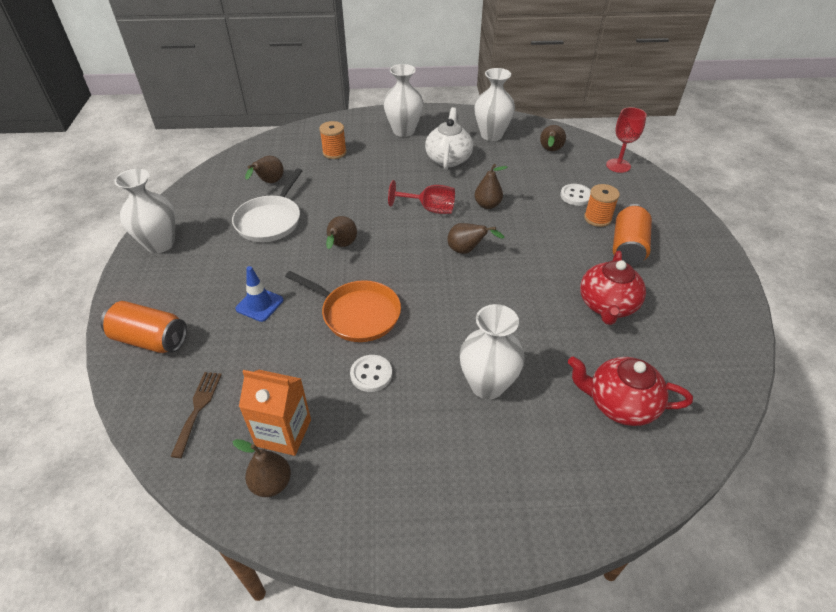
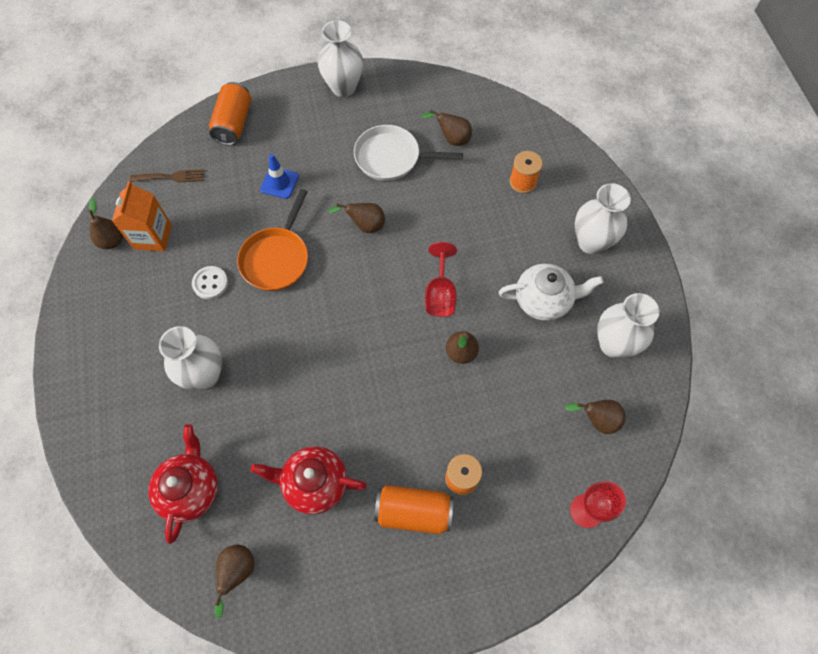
camera: 80 degrees right, 20 degrees up
brown pear [447,223,505,254] -> brown pear moved to [214,545,254,618]
white button [560,184,591,206] -> none

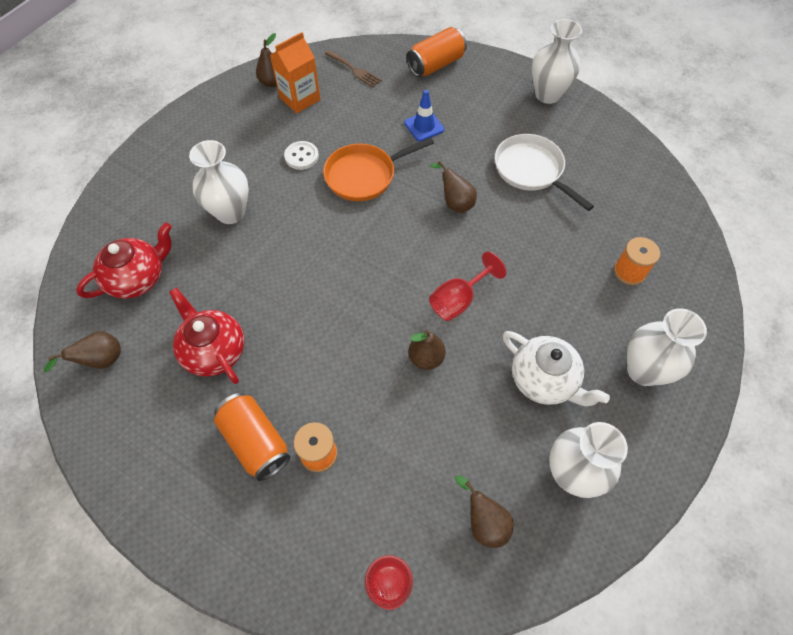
camera: 45 degrees right, 5 degrees down
brown pear [421,110,472,146] -> none

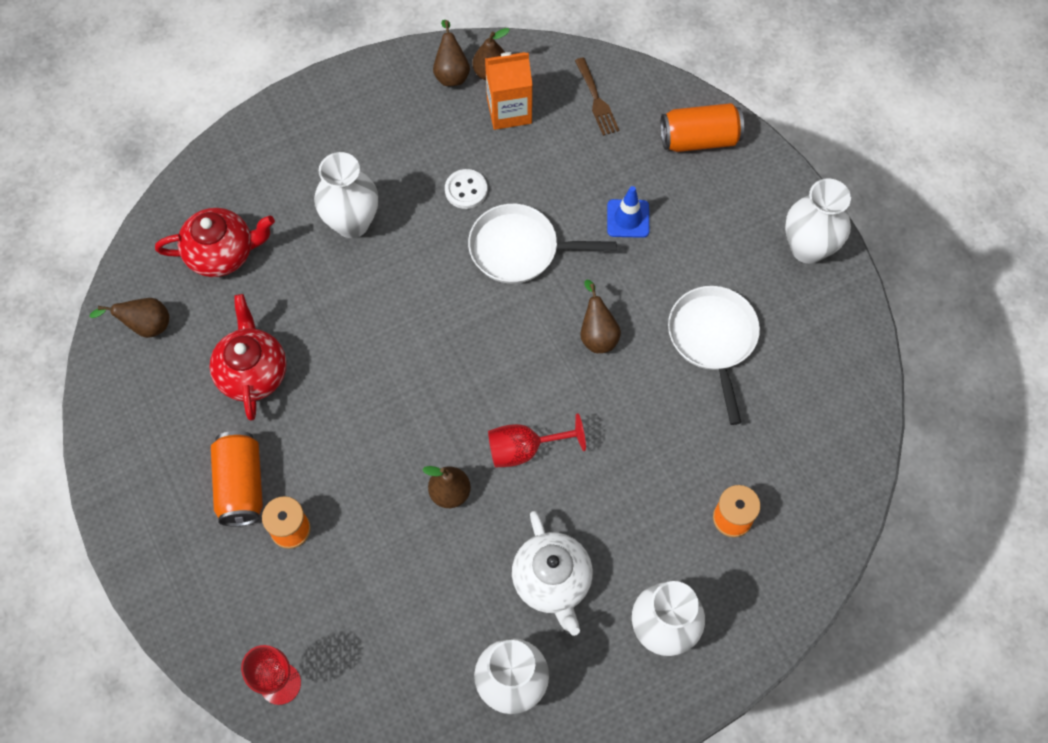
camera: 30 degrees right, 5 degrees up
orange pan [323,137,434,201] -> white pan [468,204,617,284]
brown pear [455,475,514,548] -> brown pear moved to [433,20,470,86]

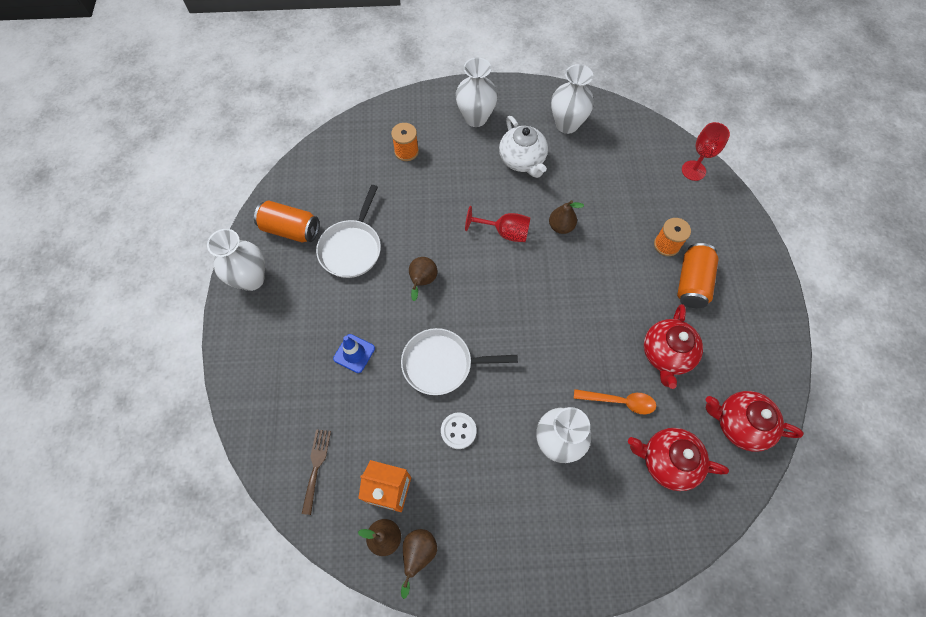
camera: 155 degrees left, 0 degrees up
brown pear [90,298,169,338] -> red teapot [706,391,804,452]
white pan [468,204,617,284] -> white pan turned 150 degrees clockwise [401,328,518,395]
white teapot [512,511,593,636] -> white teapot turned 150 degrees clockwise [499,116,548,178]
orange can [660,103,744,152] -> orange can moved to [254,201,319,242]
none -> orange spoon [574,389,656,414]

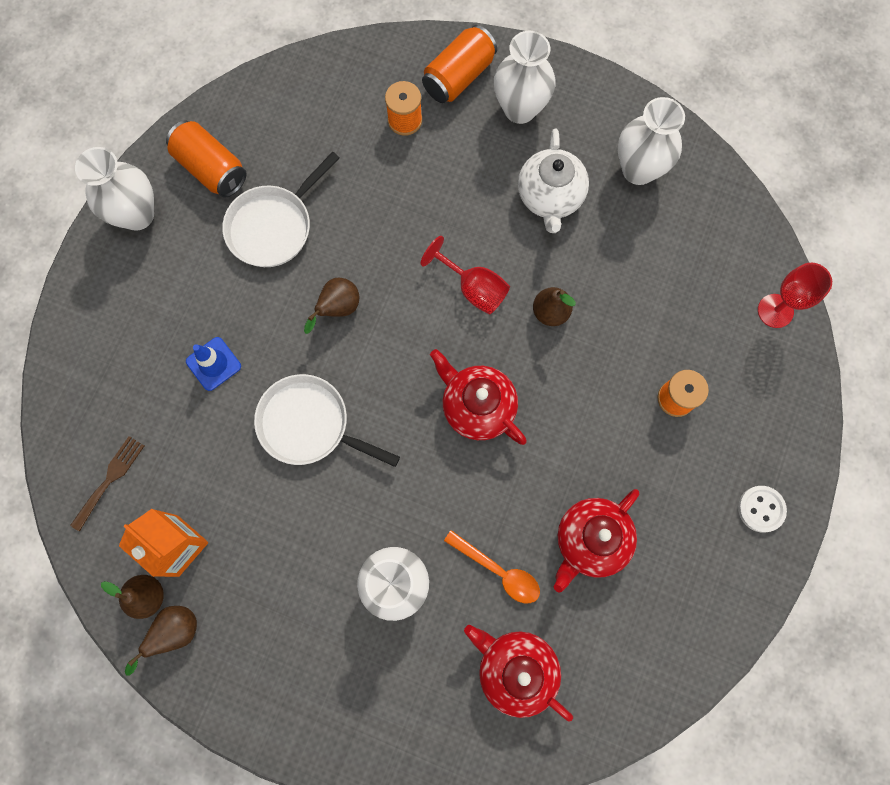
camera: 25 degrees right, 10 degrees up
white button [441,413,476,449] -> white button moved to [738,486,787,532]
orange can [677,243,718,308] -> orange can moved to [422,25,497,103]
red teapot [706,391,804,452] -> red teapot moved to [430,349,527,445]

